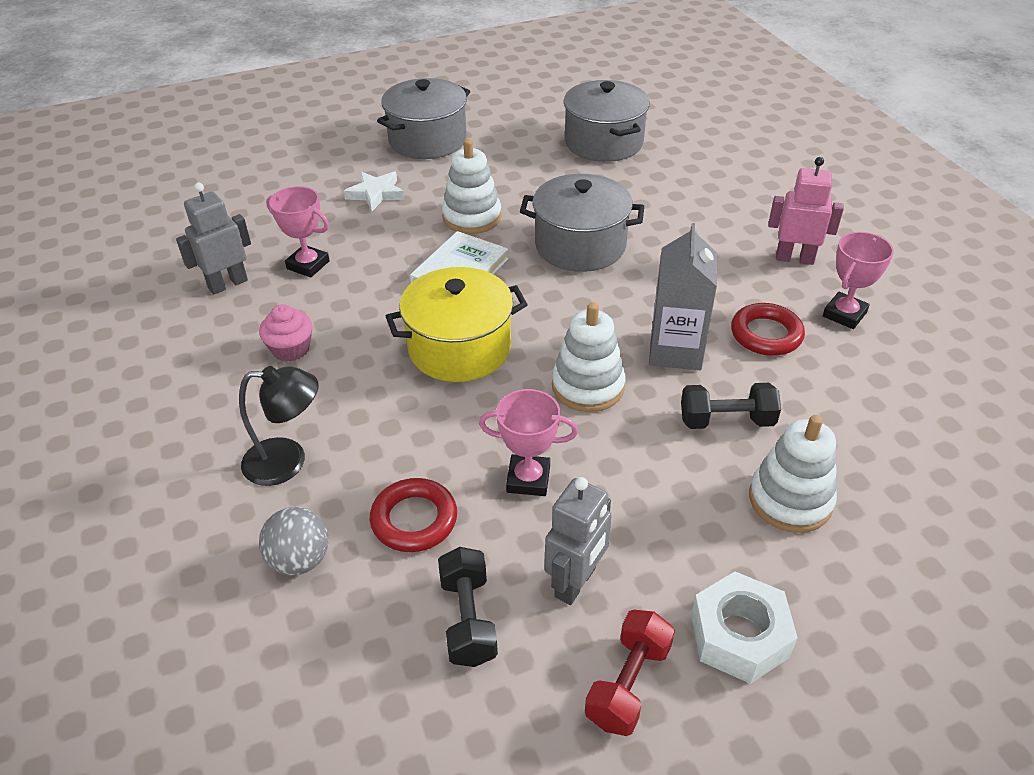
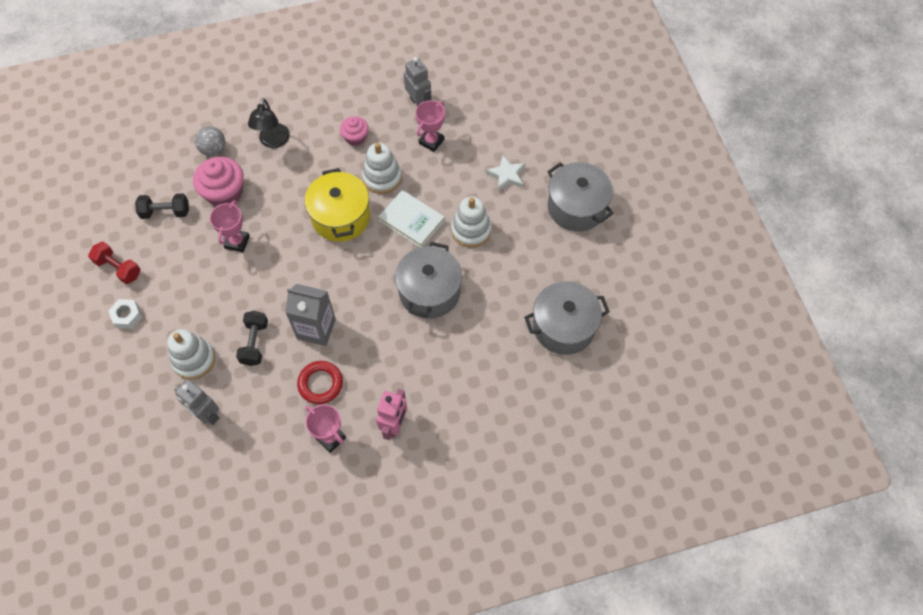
camera: 95 degrees right, 20 degrees up
red ring [370,478,457,552] -> pink cupcake [193,157,244,206]
grey robot [545,477,612,605] -> grey robot moved to [175,379,219,425]
white stacking toy [552,302,626,412] -> white stacking toy moved to [362,143,402,194]
white nut [691,572,798,684] -> white nut [108,299,142,329], size x0.66

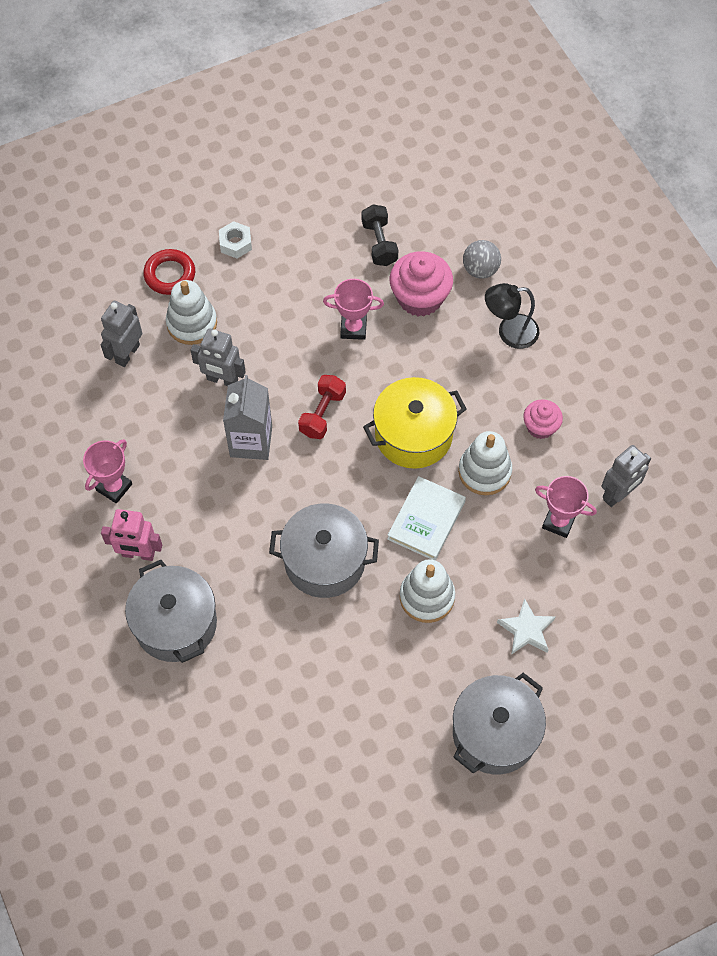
camera: 80 degrees right, 0 degrees up
red dumbbell [88,242,141,284] -> red dumbbell moved to [298,375,346,439]
black dumbbell [236,311,268,366] -> grey robot [191,329,246,386]
red ring [297,361,343,404] -> red ring moved to [143,249,195,295]
grey pot [524,281,610,355] -> grey pot moved to [125,560,217,663]

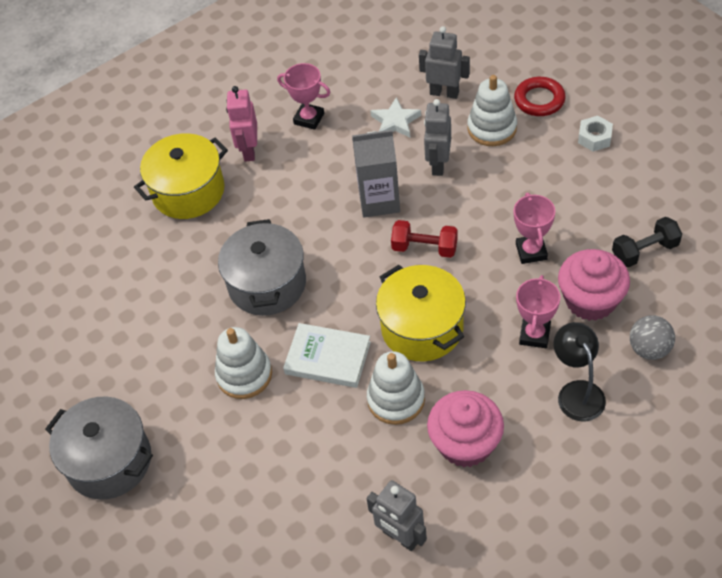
camera: 85 degrees right, 10 degrees down
grey pot [125,560,217,663] -> yellow pot [134,133,228,219]
white star [497,598,556,655] -> white star moved to [370,97,421,138]
pink cupcake [523,399,563,439] -> pink cupcake [427,390,504,467], size x1.68
pink trophy [535,476,597,538] -> pink trophy moved to [516,275,560,348]

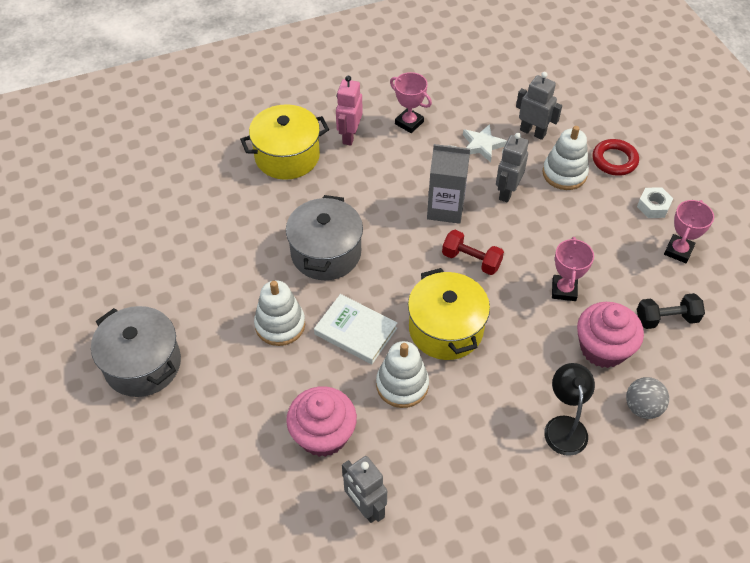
camera: 10 degrees right, 0 degrees up
pink cupcake [427,390,504,467] -> pink cupcake moved to [286,386,357,457]
pink trophy [516,275,560,348] -> pink trophy moved to [664,200,714,263]

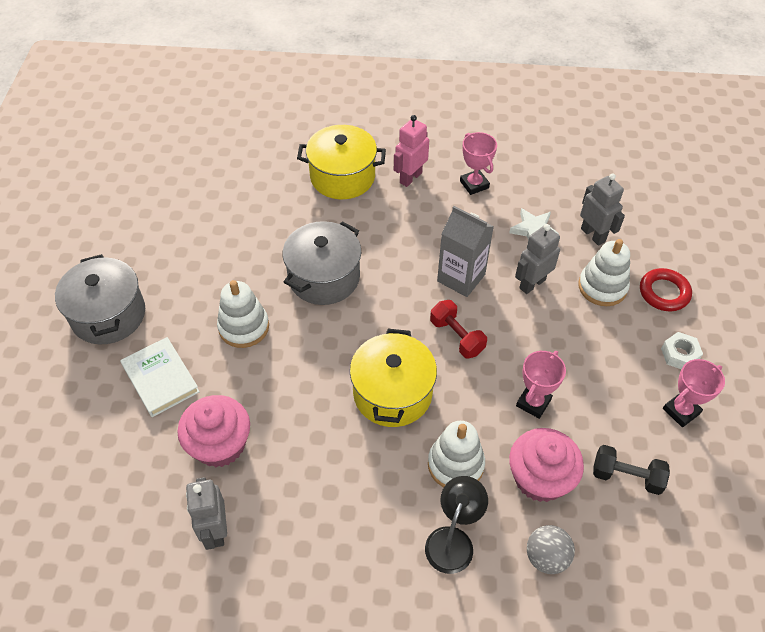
camera: 25 degrees right, 0 degrees up
white book [314,294,397,364] -> white book moved to [120,337,200,417]
white stacking toy [376,341,429,408] -> white stacking toy moved to [428,421,485,487]

